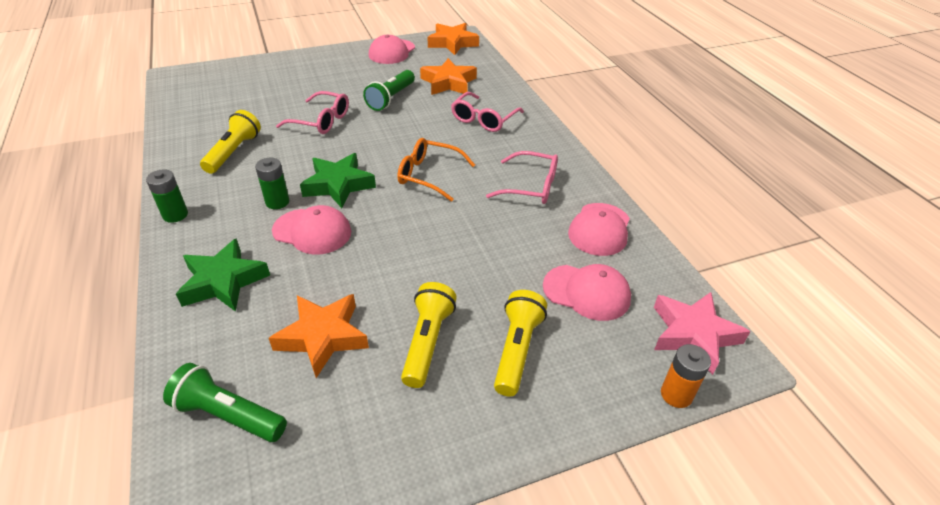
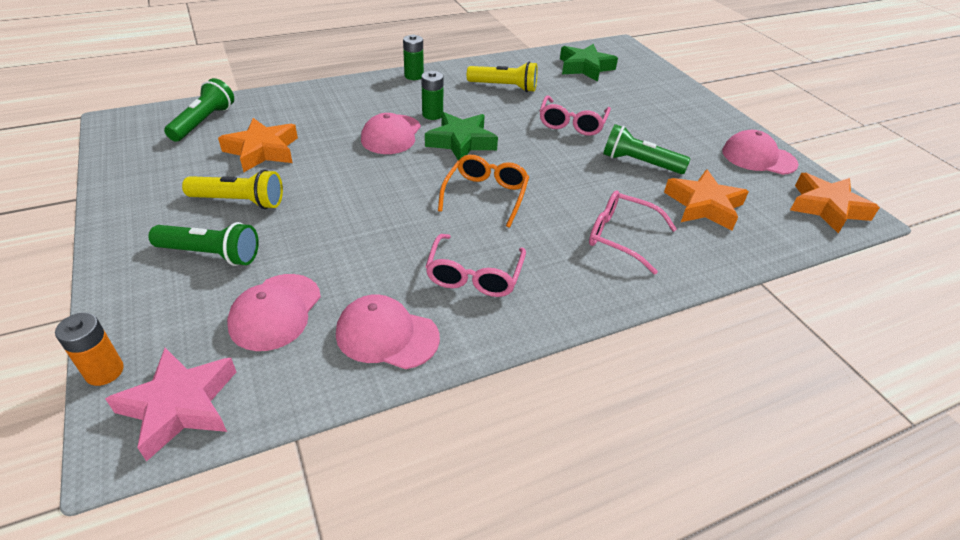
camera: 85 degrees right, 0 degrees up
green star [176,238,270,312] -> green star moved to [560,44,618,82]
yellow flashlight [494,290,547,397] -> green flashlight [148,222,259,266]

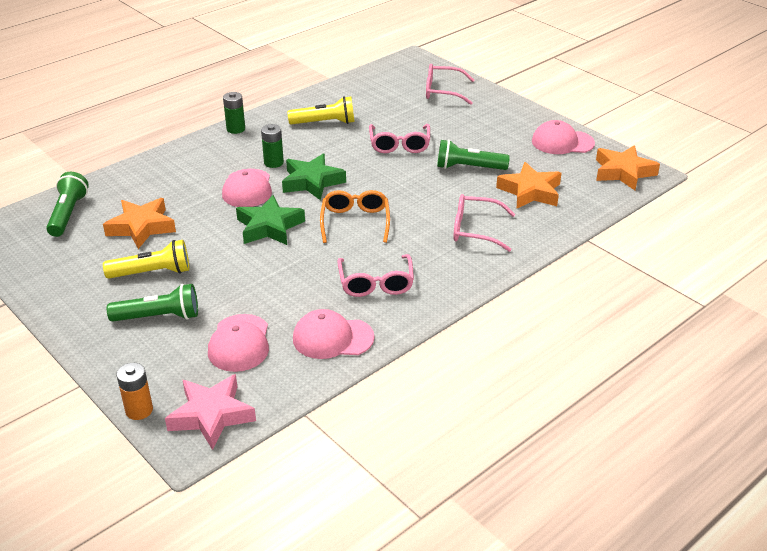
camera: 15 degrees left, 5 degrees down
green star [560,44,618,82] -> green star moved to [236,195,305,245]
none -> pink glasses [426,64,474,105]

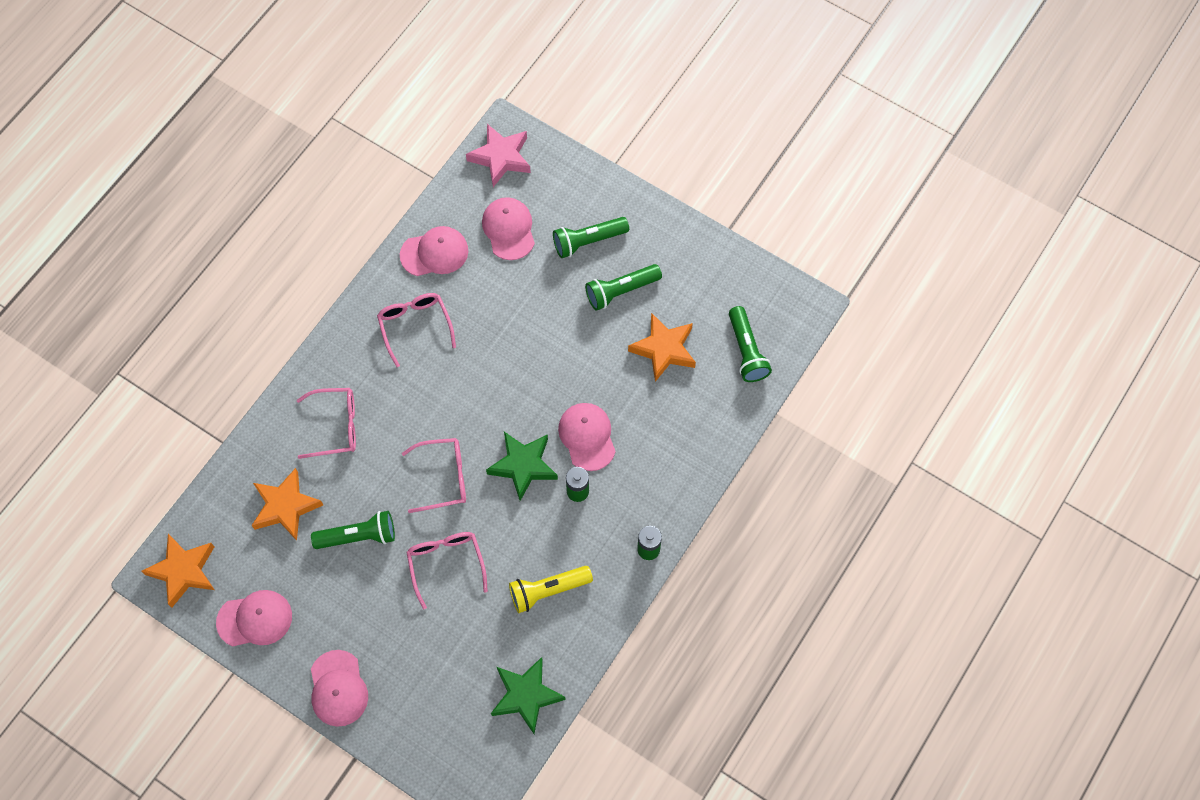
camera: 165 degrees right, 30 degrees up
yellow flashlight [103,240,189,279] -> green flashlight [585,264,662,311]
orange battery [116,363,153,420] -> none
green star [236,195,305,245] -> green star moved to [491,657,566,734]
orange glasses [320,190,390,243] -> none
pink glasses [426,64,474,105] -> pink glasses moved to [402,438,466,513]
none -> pink cap [311,650,368,727]

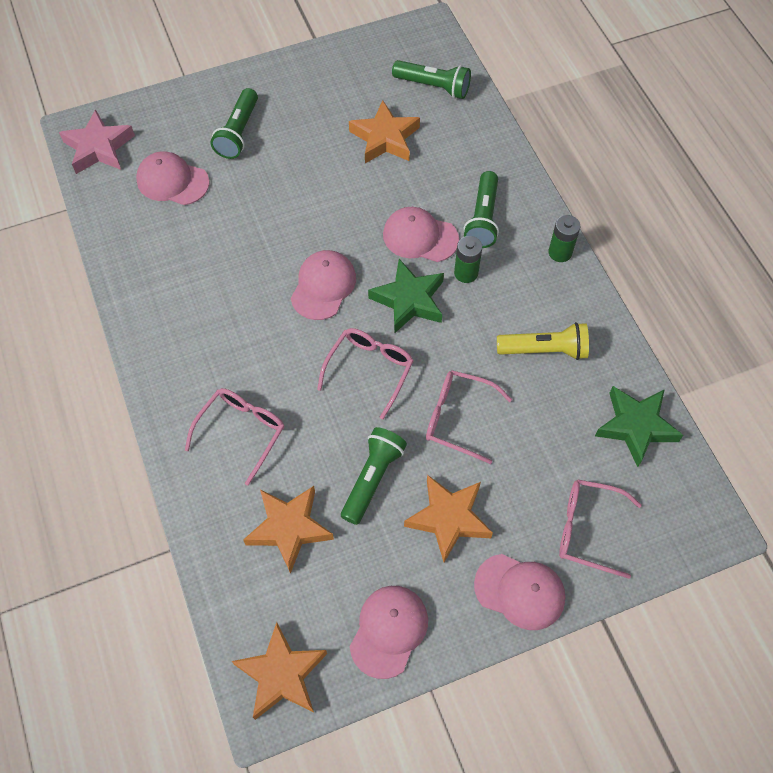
camera: 55 degrees left, 5 degrees down
pink glasses [377,293,456,367] -> pink glasses moved to [559,479,642,578]
pink cap [400,226,468,276] -> pink cap moved to [291,250,356,320]
yellow flashlight [509,566,593,613] -> yellow flashlight turned 105 degrees counterclockwise [497,322,589,360]
green flashlight [585,264,662,311] -> green flashlight moved to [464,171,499,248]
none -> orange star [404,475,493,562]

